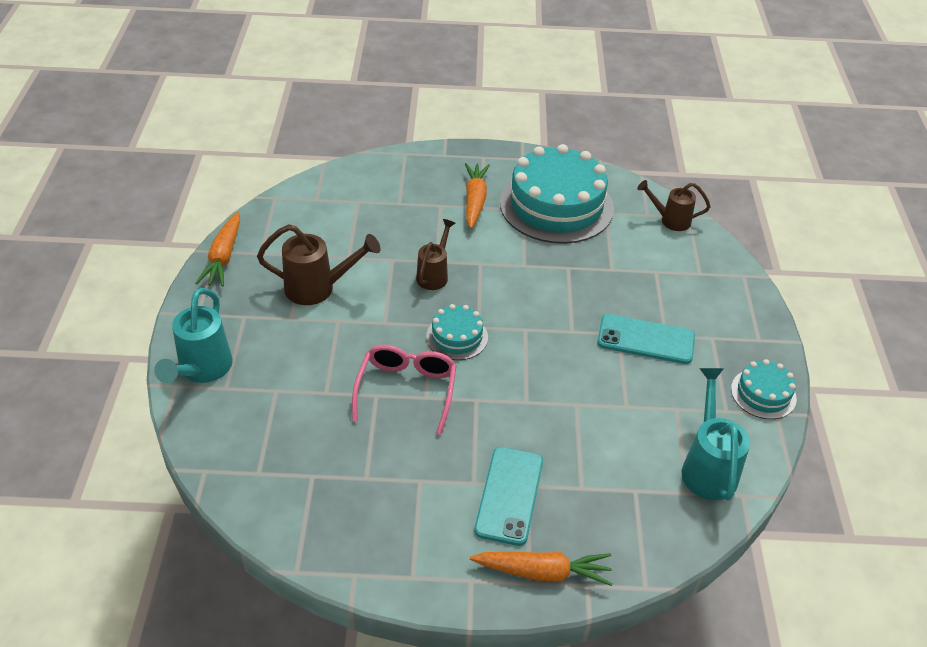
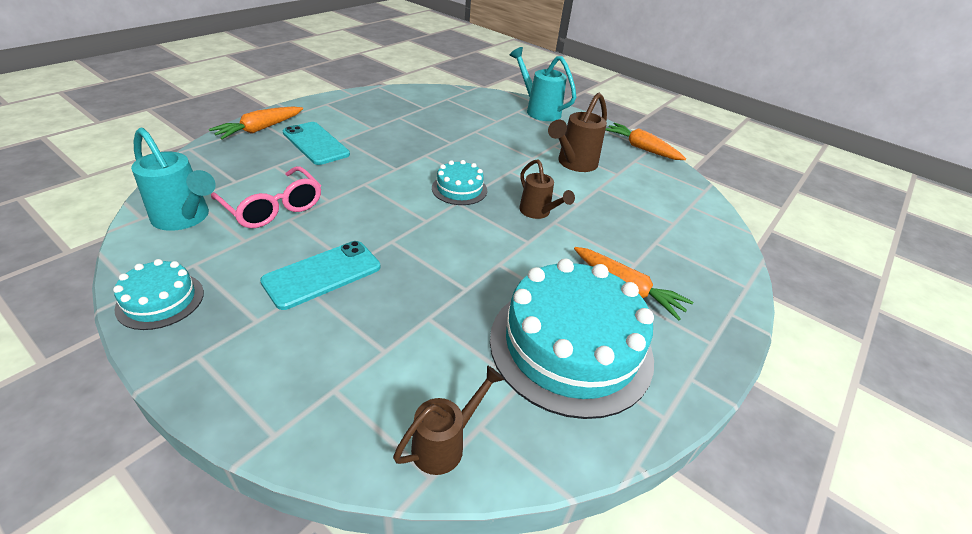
camera: 125 degrees right, 5 degrees down
pink glasses [352,344,457,435] -> pink glasses moved to [211,166,321,228]

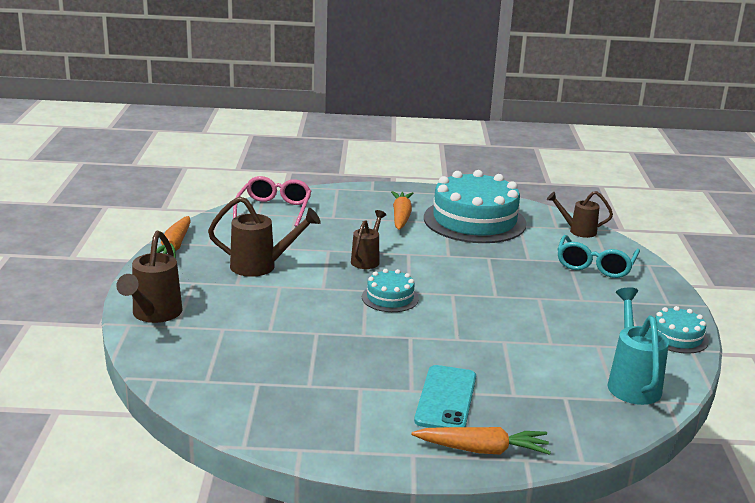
camera: 125 degrees left, 15 degrees down
pink glasses [211,166,321,228] -> pink glasses moved to [233,176,312,227]
turquoise phone [260,241,381,310] -> none
turquoise watering can [510,47,576,121] -> brown watering can [116,231,182,323]
none -> turquoise glasses [557,235,640,278]

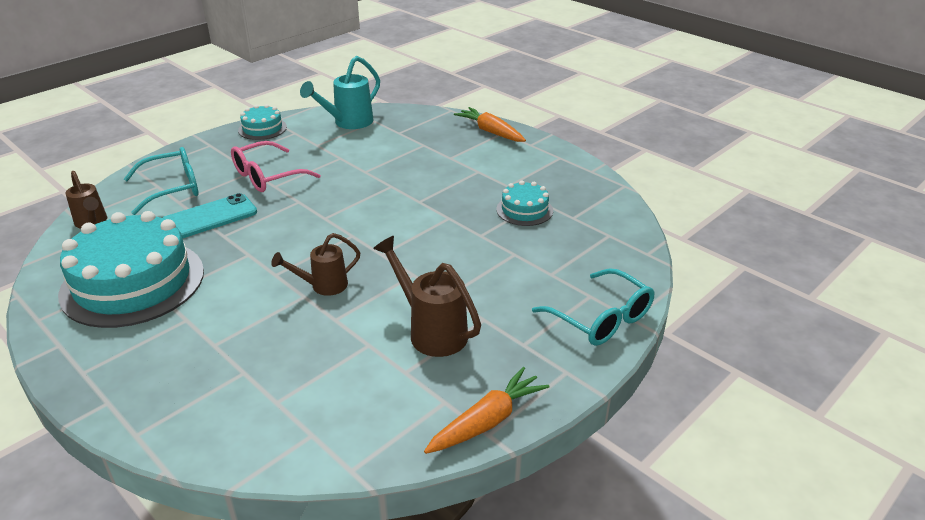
camera: 135 degrees left, 10 degrees up
brown watering can [116,231,182,323] -> turquoise glasses [532,268,654,346]
pink glasses [233,176,312,227] -> pink glasses moved to [231,141,321,192]
turquoise cake [362,269,419,312] -> turquoise cake moved to [497,181,553,226]
orange carrot [391,191,413,230] -> none
turquoise phone [414,365,476,428] -> turquoise phone moved to [163,193,257,239]

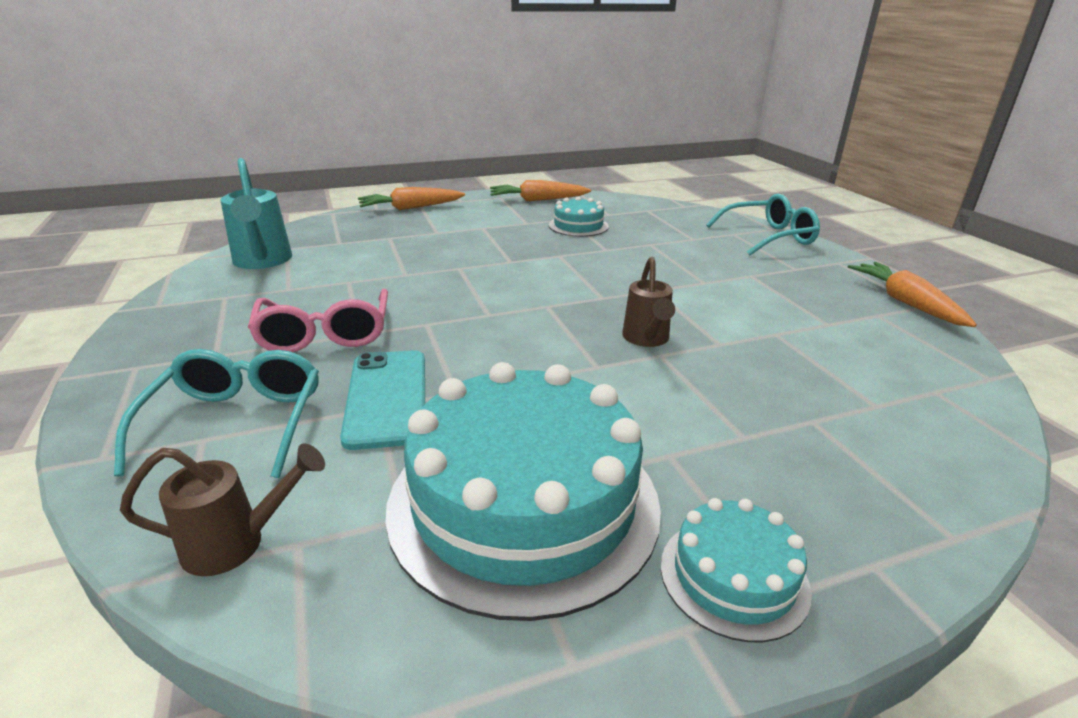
camera: 65 degrees left, 5 degrees down
turquoise cake [238,104,287,140] -> turquoise cake moved to [661,498,812,642]
brown watering can [373,236,481,357] -> none
none -> orange carrot [490,180,591,201]

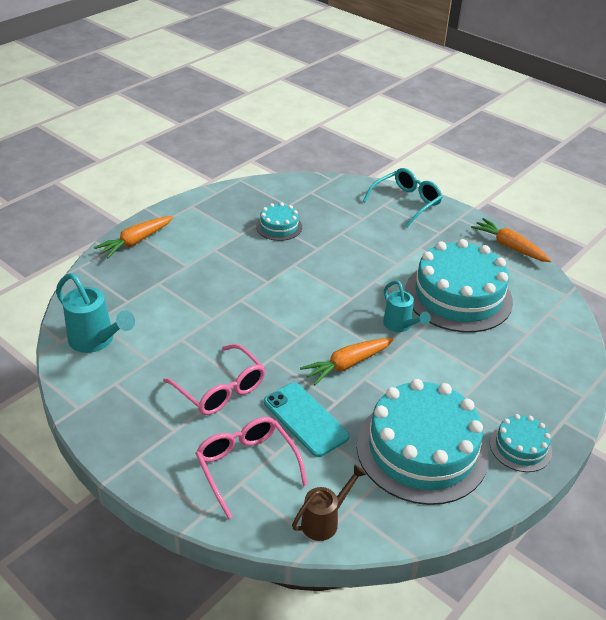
camera: 30 degrees left, 10 degrees up
turquoise glasses [114,349,319,478] -> pink glasses [195,417,308,519]
orange carrot [490,180,591,201] -> orange carrot moved to [300,338,394,385]
brown watering can [622,257,675,347] -> turquoise watering can [383,280,431,332]
none -> turquoise cake [405,239,513,333]

